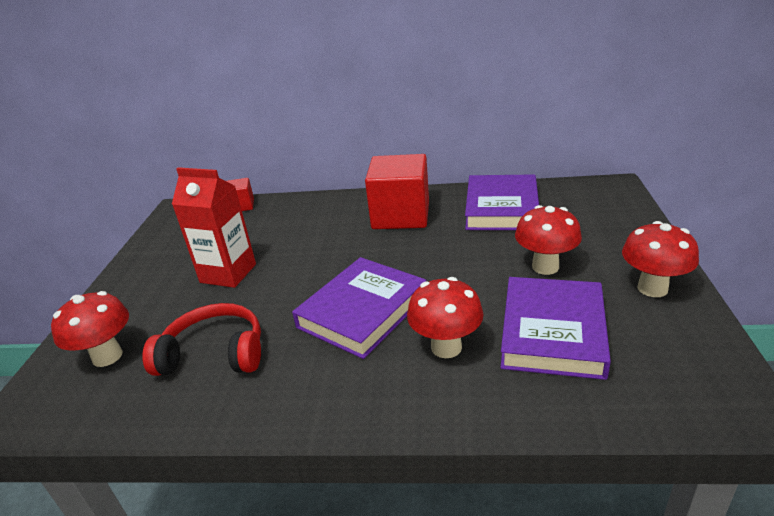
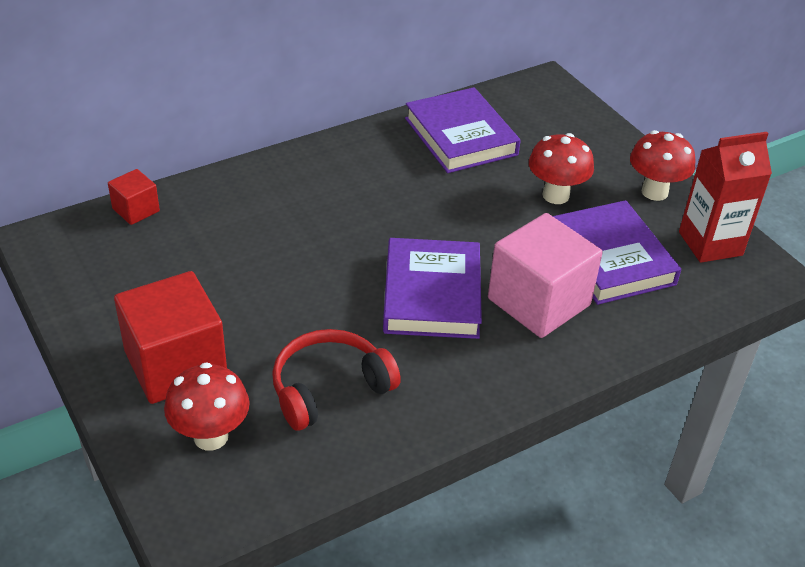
camera: 40 degrees left, 10 degrees up
red carton [172,167,256,288] -> red carton moved to [679,132,772,263]
red cube [365,154,429,229] -> red cube moved to [114,271,227,404]
red mushroom [407,277,483,358] -> pink cube [488,213,603,338]

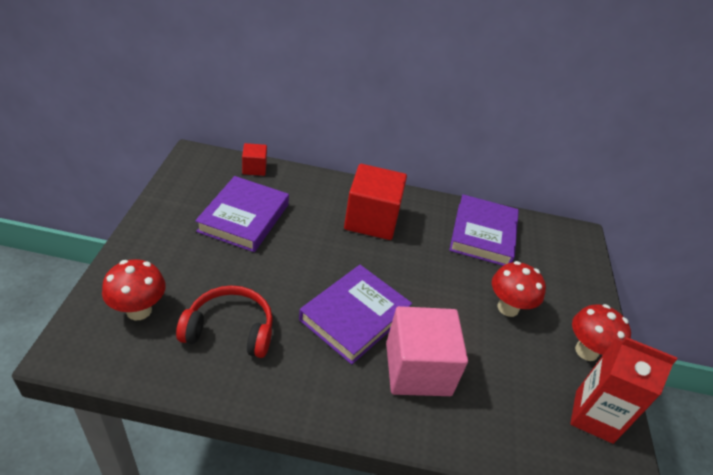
camera: 35 degrees right, 0 degrees up
red cube [114,271,227,404] -> red cube moved to [344,164,407,240]
purple book [553,200,681,305] -> purple book moved to [195,176,289,252]

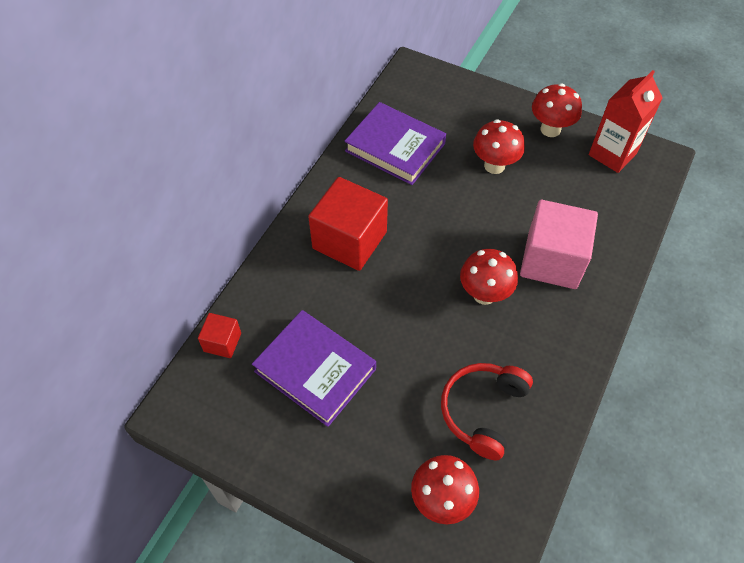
camera: 65 degrees left, 15 degrees up
purple book [299,265,412,365] -> red mushroom [460,249,518,305]

